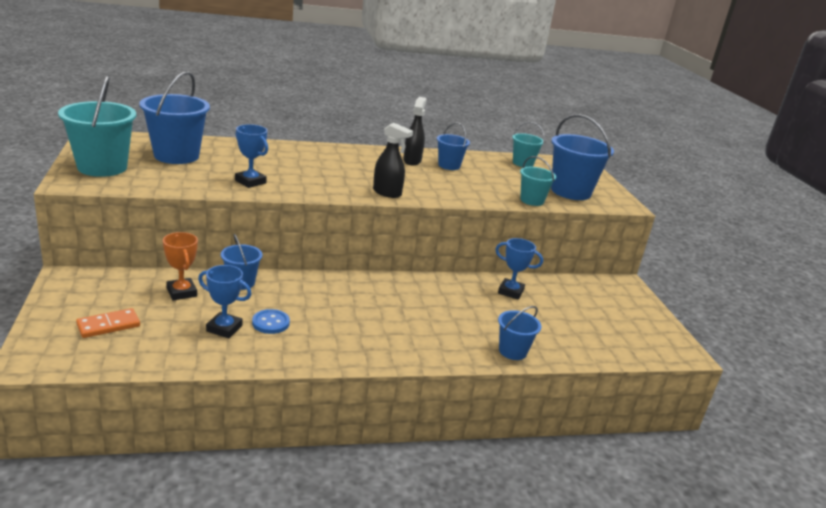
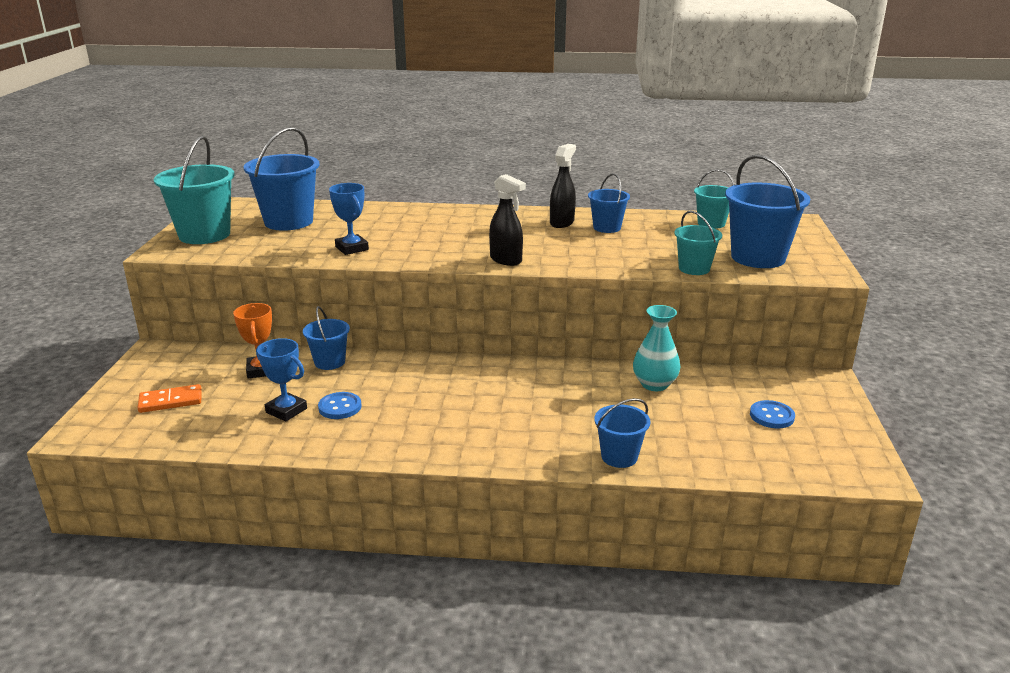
camera: 20 degrees right, 0 degrees up
blue trophy [495,238,543,300] -> turquoise vase [633,305,680,391]
none -> blue button [750,400,795,428]

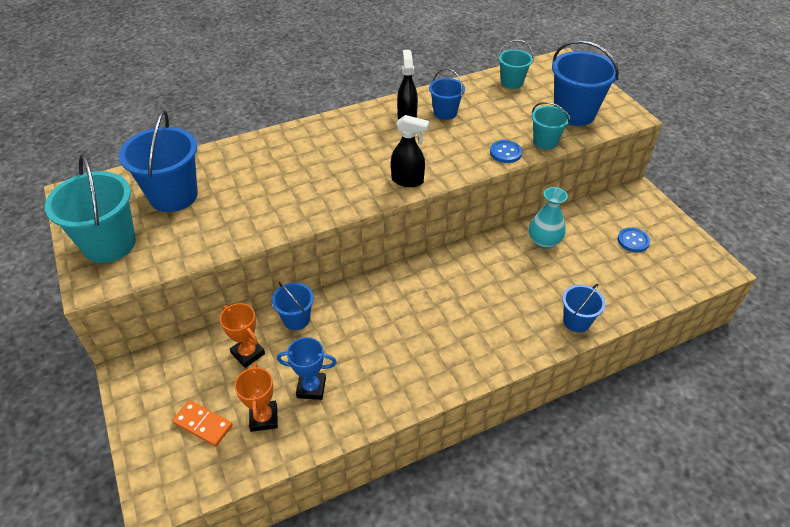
camera: 30 degrees left, 20 degrees up
orange domino [137,384,202,413] -> orange domino turned 75 degrees clockwise [172,400,233,447]
blue button [318,392,362,419] -> blue button moved to [490,140,522,163]
blue trophy [329,183,369,255] -> none
none -> orange trophy [234,363,278,432]

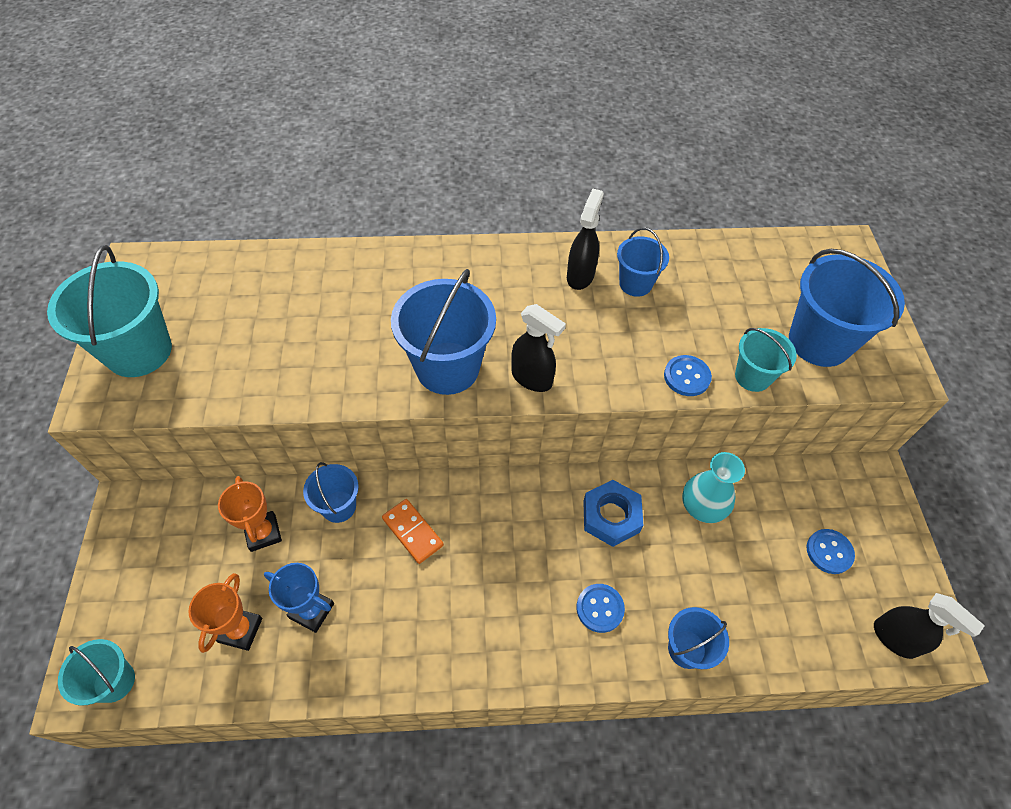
camera: 20 degrees right, 10 degrees up
blue bucket [119,110,198,212] -> blue bucket moved to [391,269,496,395]
orange domino [172,400,233,447] -> orange domino moved to [382,499,444,564]
turquoise bucket [498,40,534,89] -> turquoise bucket moved to [58,639,135,706]
none -> blue button [576,584,625,633]
none -> blue nut [583,480,643,547]
none -> black spray bottle [874,593,985,659]

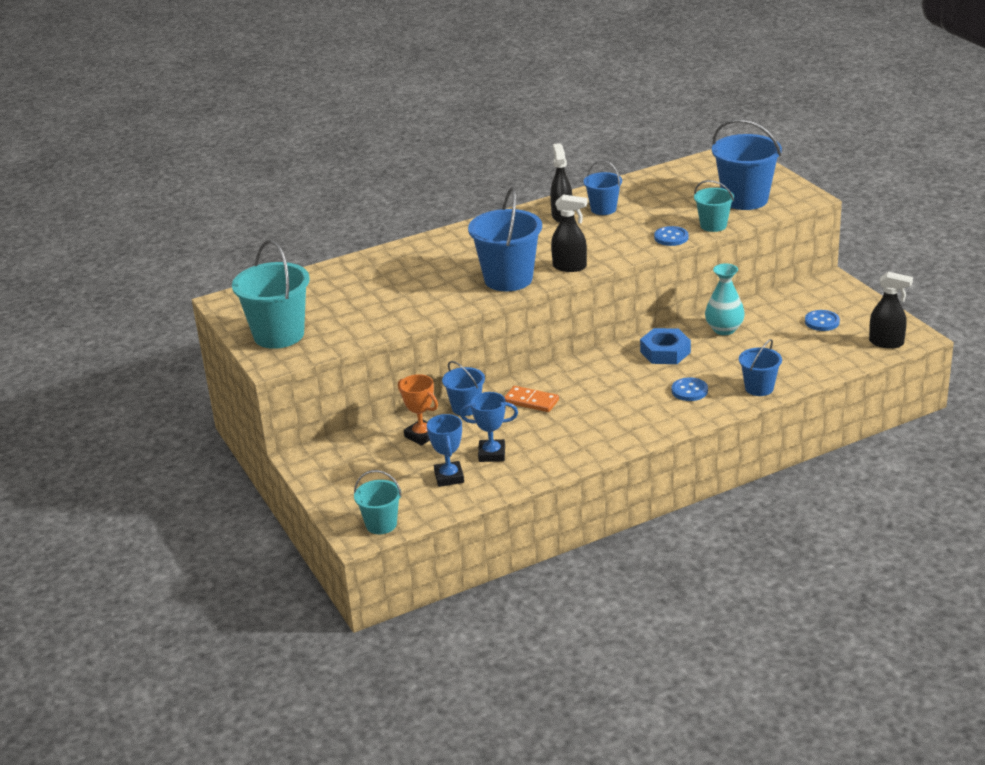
camera: 20 degrees left, 25 degrees down
orange trophy [188,573,262,653] -> blue trophy [427,414,464,487]

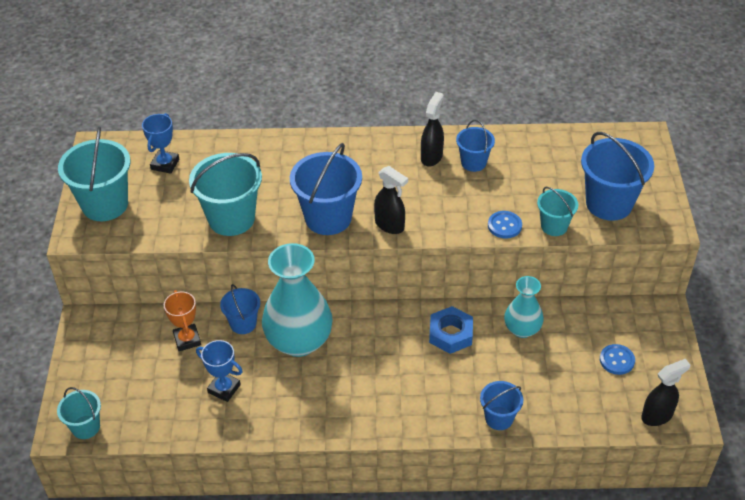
camera: 25 degrees right, 15 degrees up
blue trophy [427,414,464,487] -> blue trophy moved to [142,113,179,174]
orange domino [504,386,559,412] -> turquoise vase [262,243,333,357]
blue button [672,377,708,401] -> none
black spray bottle [869,272,913,349] -> black spray bottle turned 75 degrees counterclockwise [641,359,691,426]
none -> turquoise bucket [189,153,262,236]

